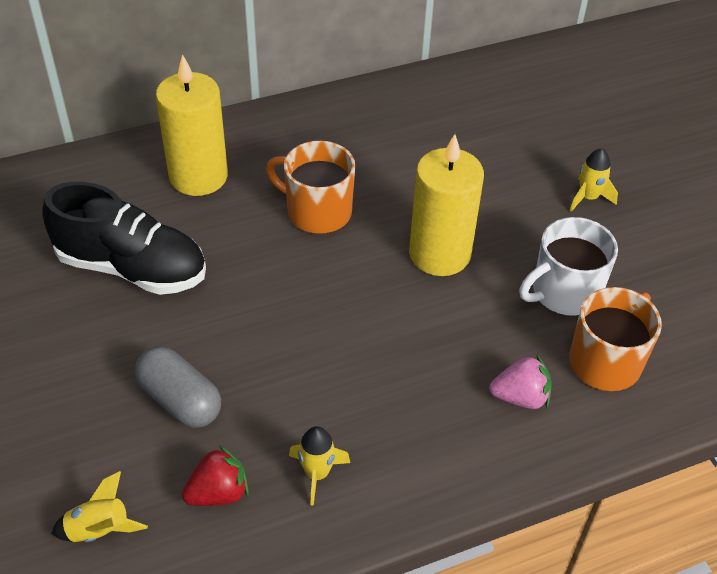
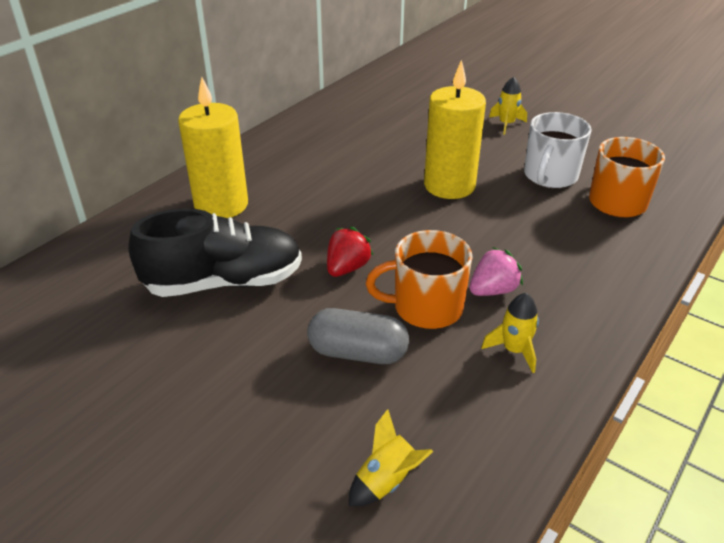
camera: 30 degrees left, 10 degrees down
red strawberry [182,445,249,506] -> red strawberry moved to [327,227,374,277]
orange mug [266,141,355,234] -> orange mug moved to [366,230,472,329]
pink strawberry [489,354,552,409] -> pink strawberry moved to [470,247,523,296]

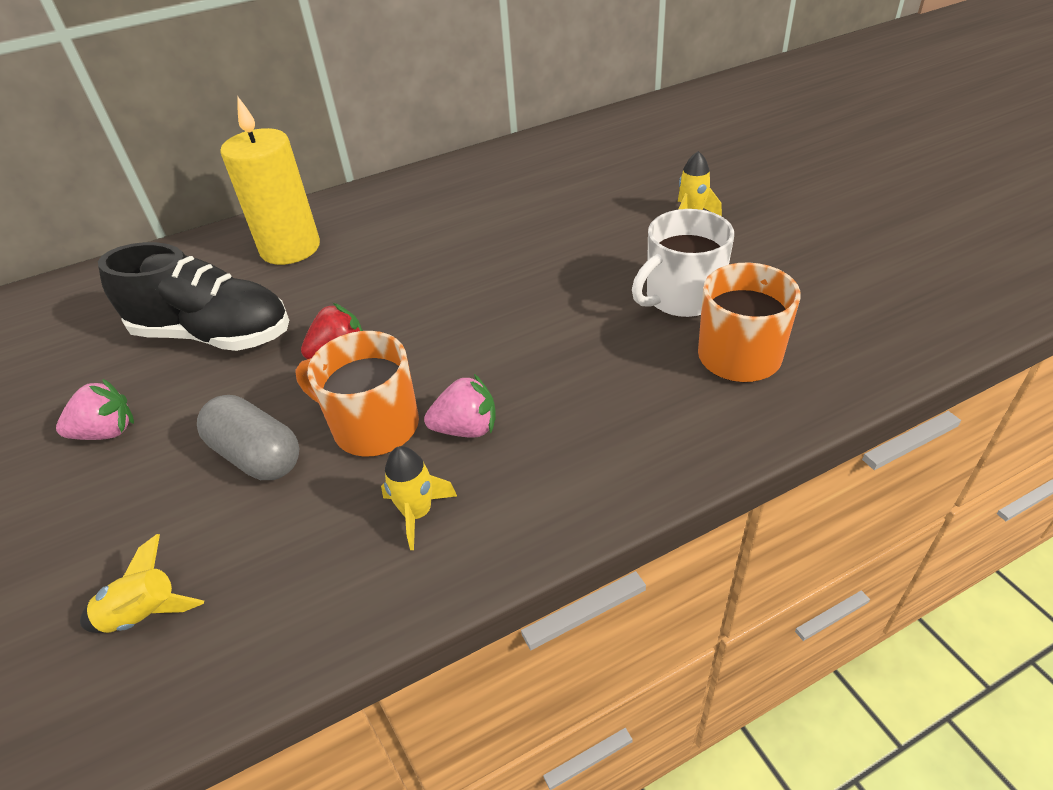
camera: 30 degrees right, 5 degrees up
yellow candle [424,60,486,199] -> none
none -> pink strawberry [56,379,134,440]

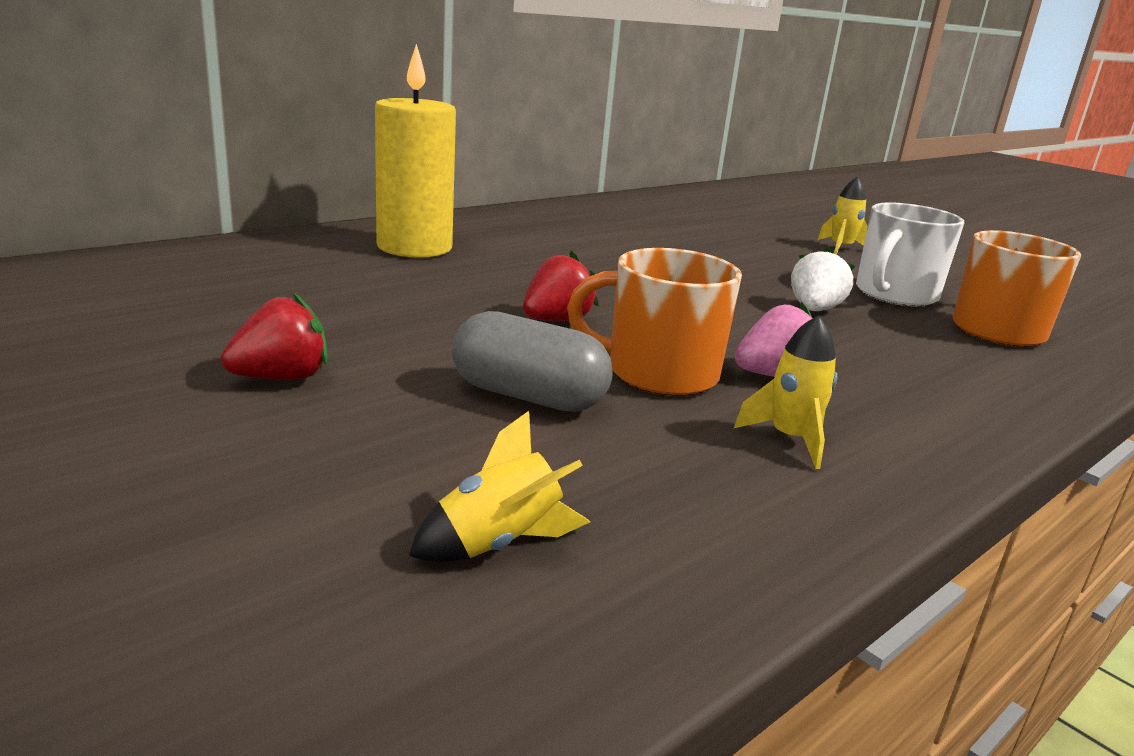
camera: 20 degrees left, 20 degrees down
pink strawberry [56,379,134,440] -> red strawberry [221,293,328,380]
black shoe [98,242,289,351] -> none
none -> white strawberry [791,246,855,311]

